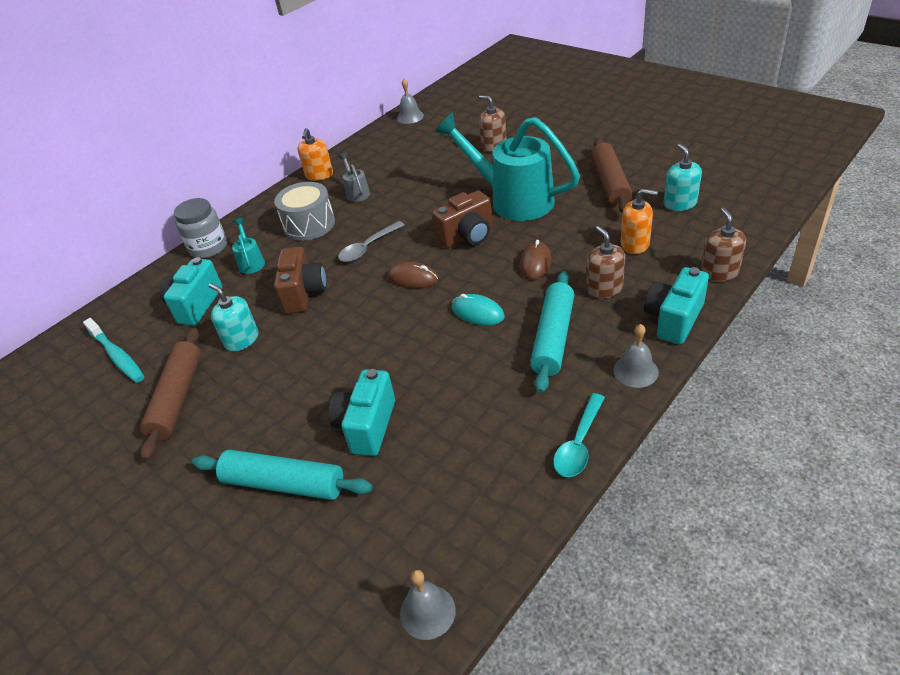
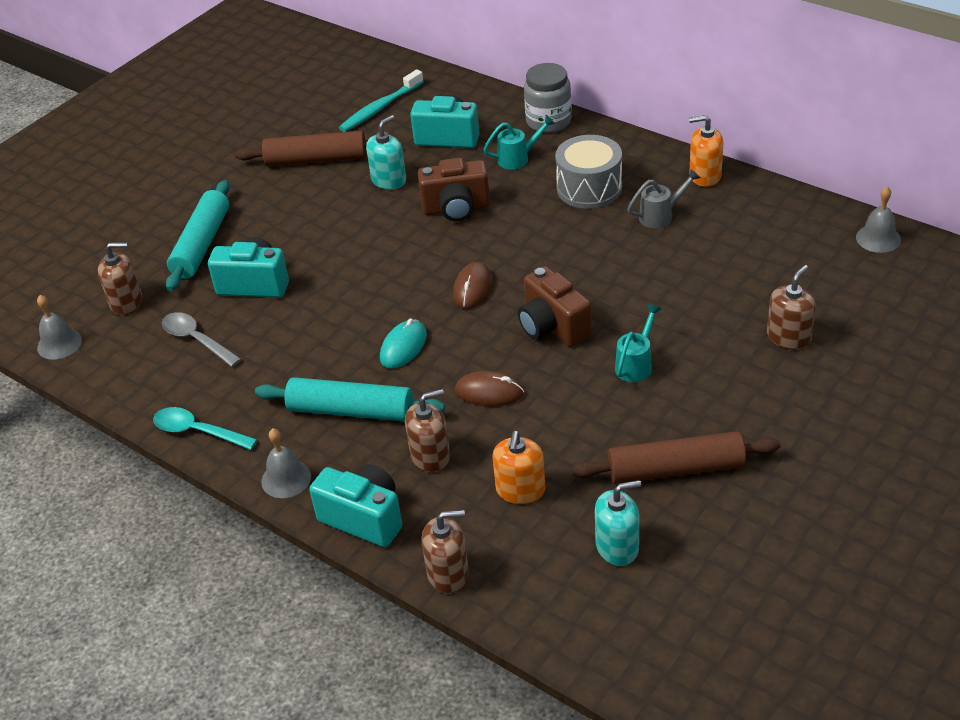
camera: 85 degrees right, 0 degrees up
grey spoon [338,221,404,262] -> grey spoon moved to [162,312,242,367]
turquoise watering can [435,112,580,221] -> turquoise watering can [615,304,662,382], size x0.42
none -> brown soap dispenser [98,242,142,315]

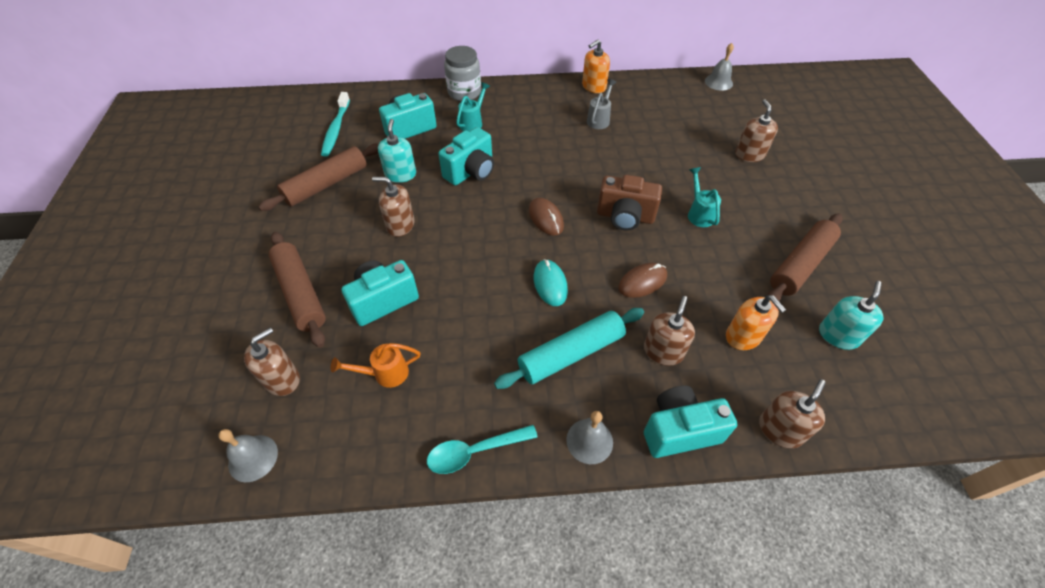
camera: 45 degrees left, 10 degrees up
grey spoon [162,312,242,367] -> orange watering can [331,343,420,388]
turquoise rolling pin [166,180,230,291] -> brown rolling pin [269,232,326,348]
brown camera [418,158,490,221] -> turquoise camera [438,127,494,185]
grey drum [555,135,622,209] -> none
none -> brown soap dispenser [372,177,415,237]

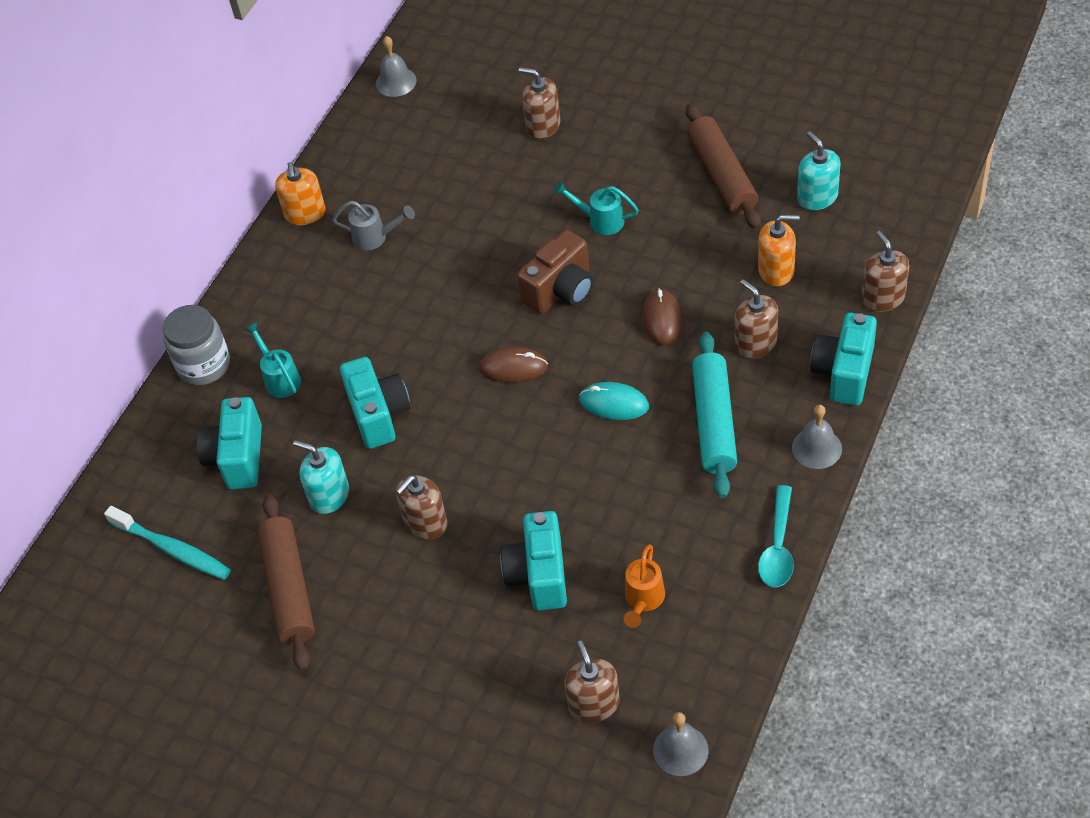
camera: 55 degrees left, 0 degrees up
brown rolling pin [269,232,326,348] -> none
grey watering can [587,79,617,129] -> grey watering can turned 135 degrees clockwise [332,201,415,250]

